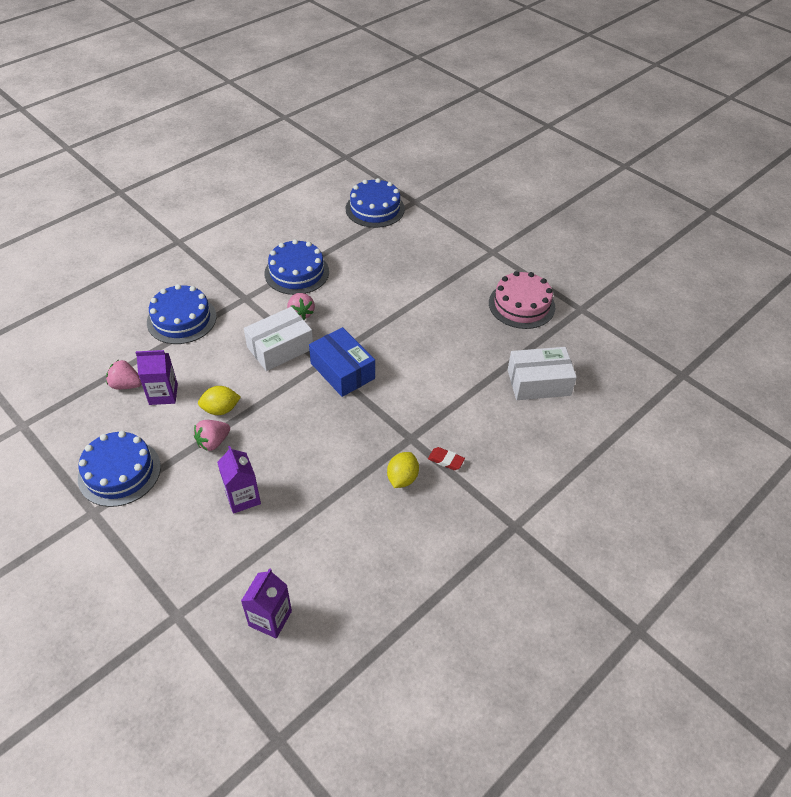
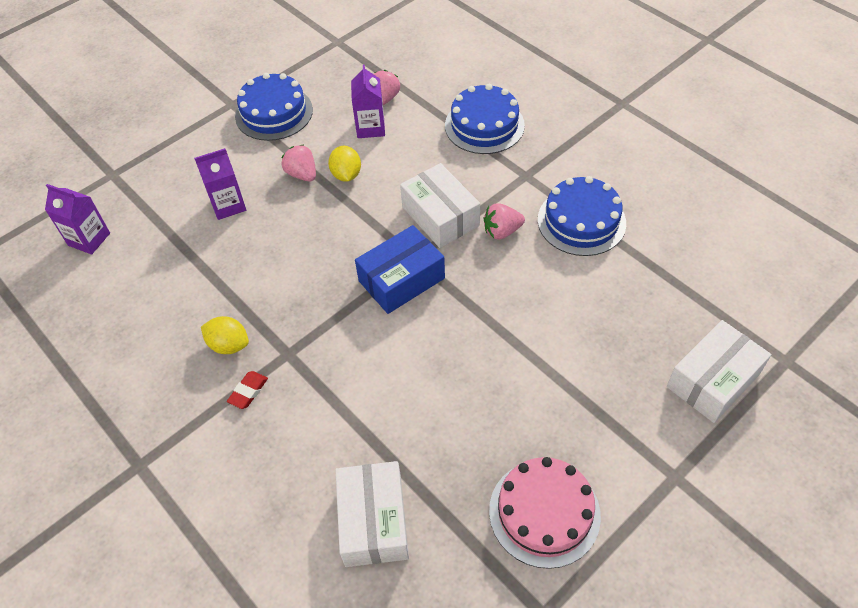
camera: 95 degrees right, 5 degrees up
blue cake [346,178,405,228] -> none
none -> white box [667,320,772,423]

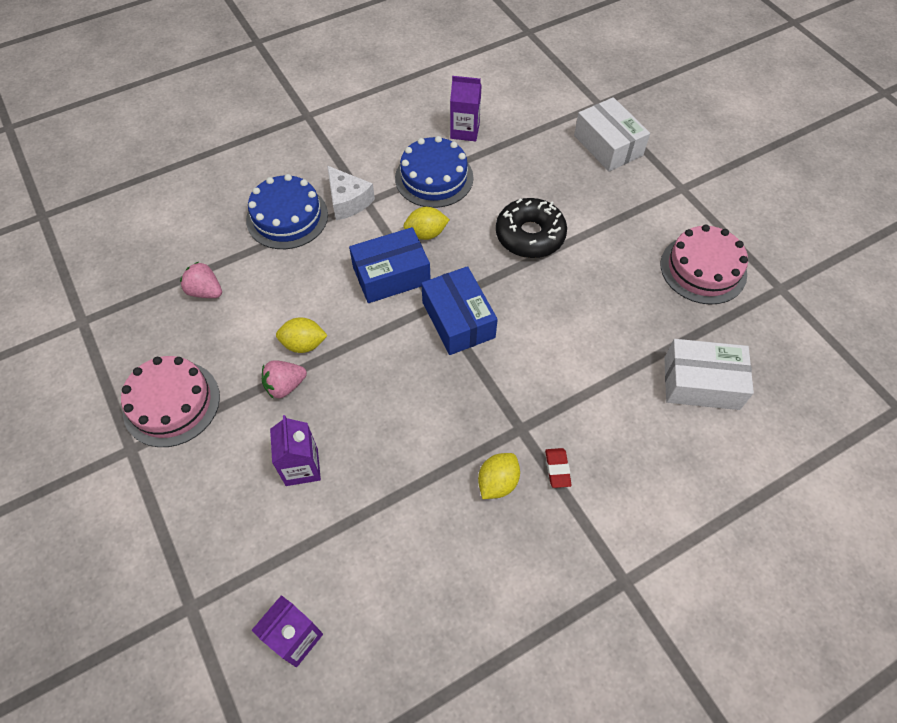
camera: 80 degrees left, 5 degrees up
red eraser [227,371,268,409] -> red eraser turned 45 degrees clockwise [545,448,572,488]
blue cake [235,73,313,141] -> pink cake [121,356,220,447]
purple carton [351,64,385,138] -> purple carton moved to [450,76,482,141]
white box [400,163,480,248] -> blue box [349,227,431,303]
pink strawberry [484,203,525,240] -> yellow lemon [403,207,450,240]
none -> white cheese [327,166,375,220]
none -> black donut [496,198,567,258]

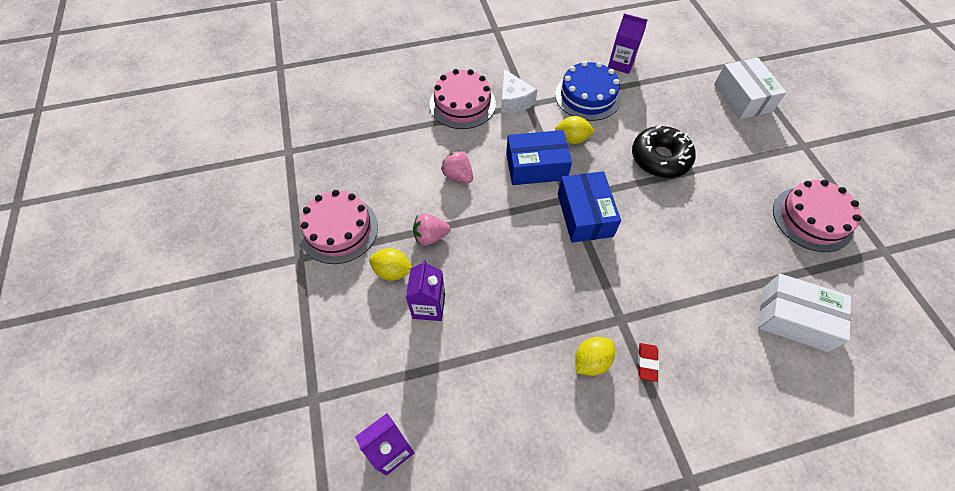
camera: 15 degrees right, 0 degrees up
pink strawberry [180,262,222,298] -> pink strawberry moved to [441,150,473,183]
blue cake [246,174,328,249] -> pink cake [429,69,496,129]
yellow lemon [276,317,328,353] -> yellow lemon moved to [369,248,412,281]

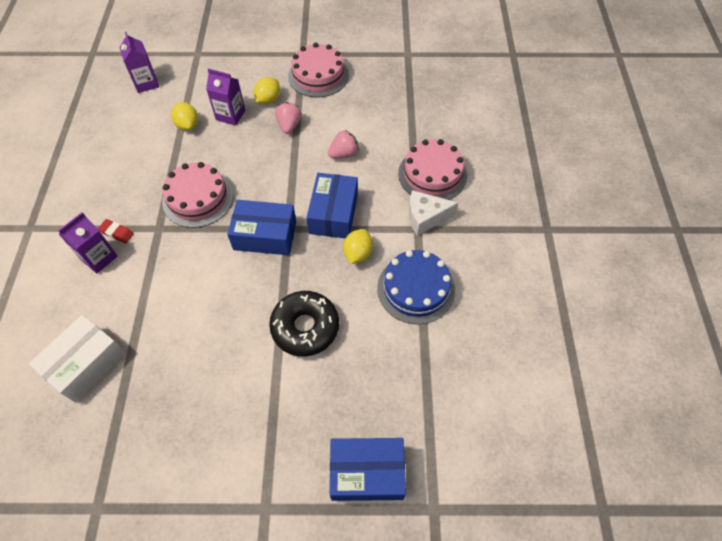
camera: 105 degrees right, 0 degrees up
yellow lemon [575,337,615,376] -> yellow lemon moved to [171,102,198,131]
purple carton [608,13,648,74] -> purple carton moved to [58,212,118,273]
white box [714,57,786,119] -> blue box [330,438,406,501]
pink cake [773,180,861,252] -> pink cake moved to [162,162,234,228]

